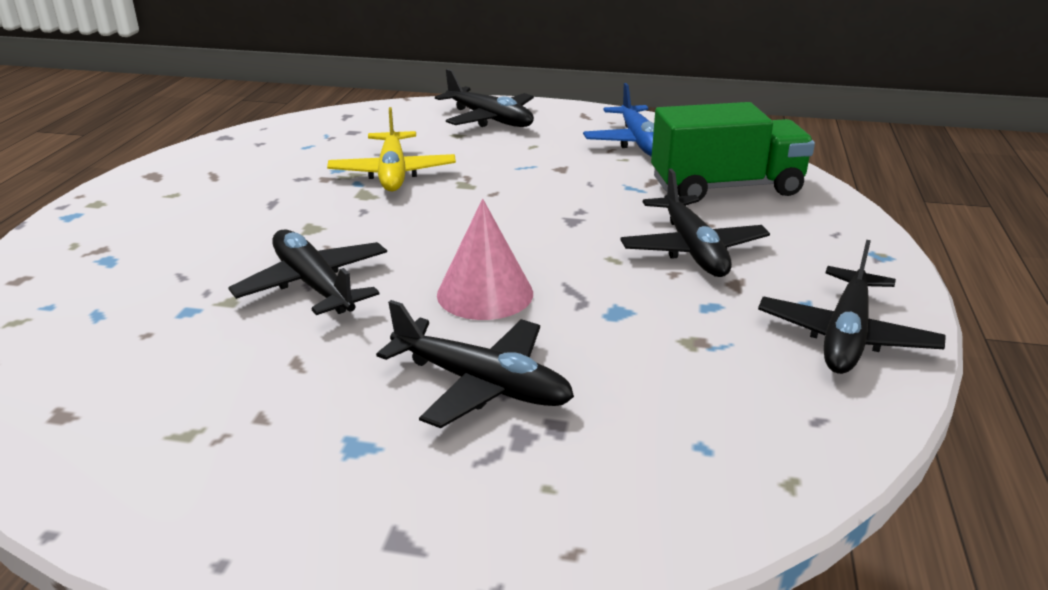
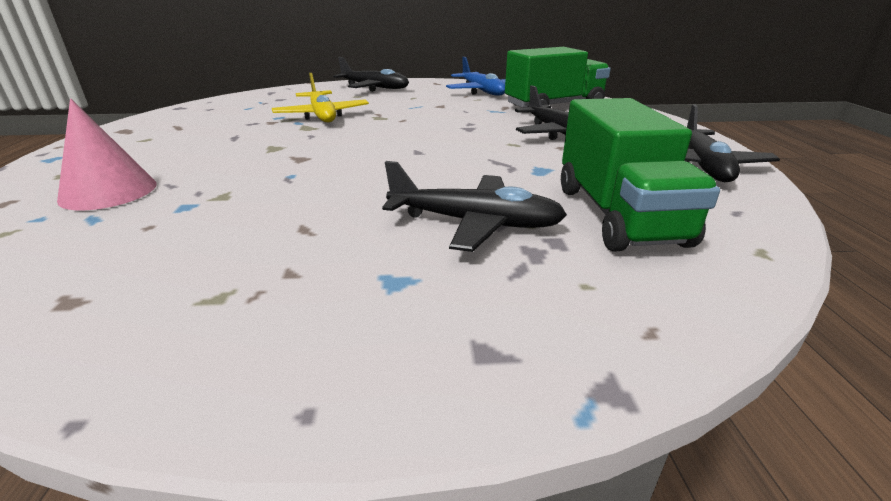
camera: 15 degrees left, 0 degrees up
black plane [228,229,387,315] -> none
pink cone [437,199,533,320] -> pink cone moved to [57,99,157,210]
none -> green truck [561,98,720,252]

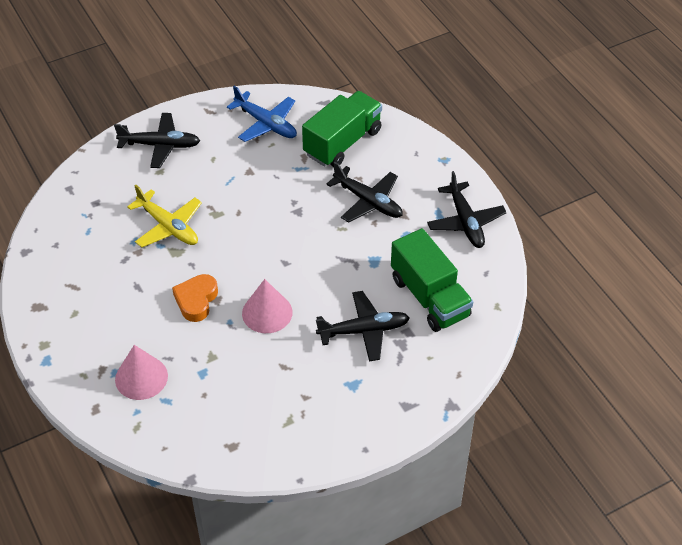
camera: 25 degrees left, 20 degrees up
none -> orange heart [172,274,218,322]
none -> pink cone [242,279,293,333]

